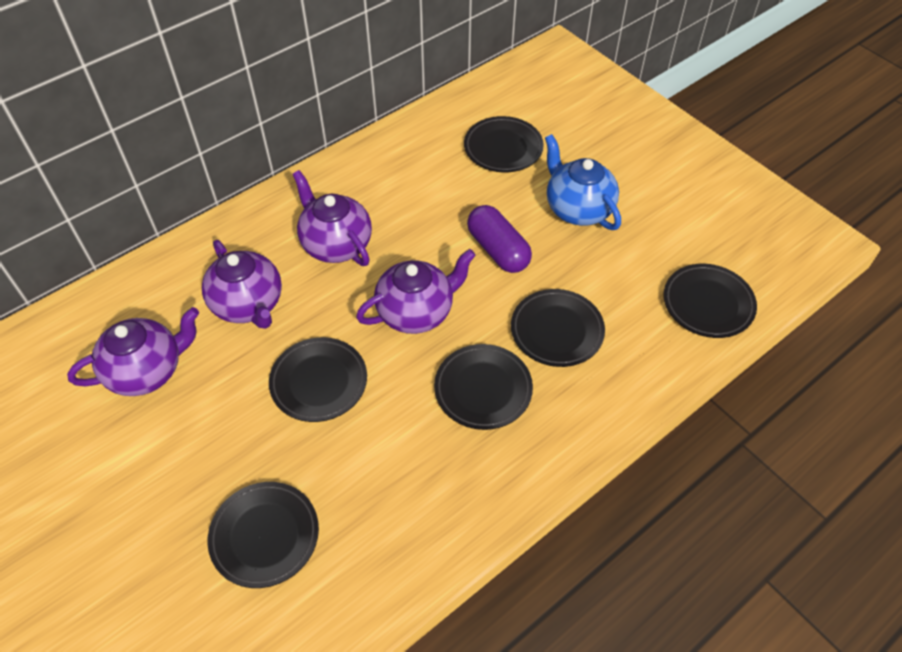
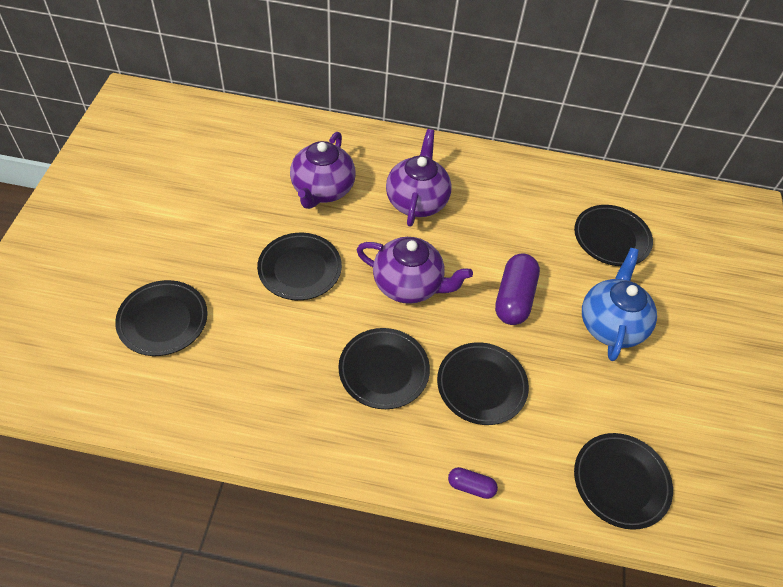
camera: 45 degrees right, 0 degrees up
purple teapot [67,307,199,396] -> none
none -> purple capsule [448,467,498,499]

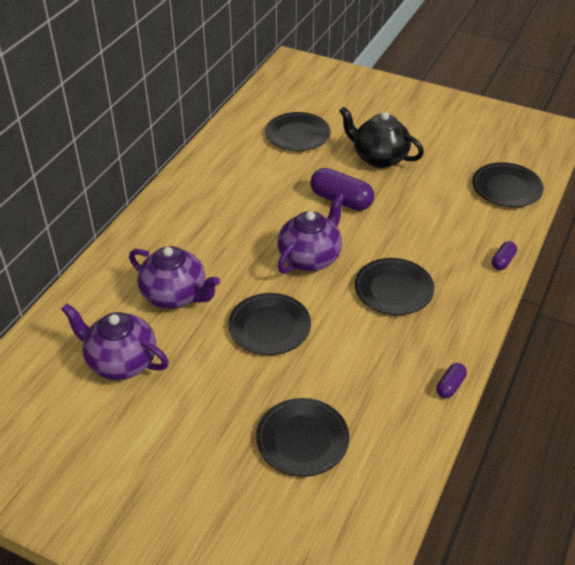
camera: 70 degrees left, 10 degrees down
purple teapot [386,129,452,227] -> purple teapot moved to [61,303,169,380]
black plate [437,342,529,425] -> none
blue teapot [582,248,657,361] -> black teapot [339,107,424,168]
none -> purple capsule [436,363,467,398]

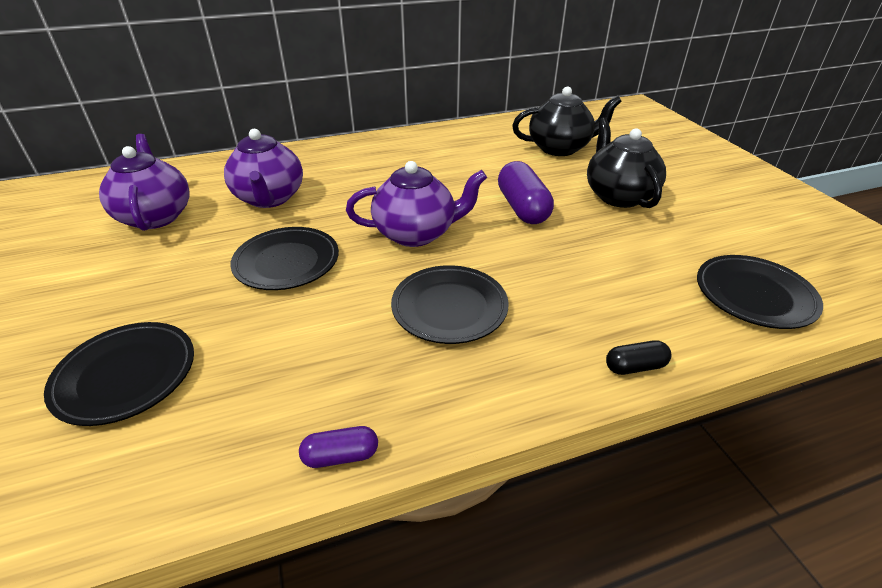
camera: 45 degrees right, 5 degrees down
black plate [265,112,330,151] -> black teapot [512,86,622,156]
purple capsule [492,241,517,270] -> black capsule [606,341,671,375]

